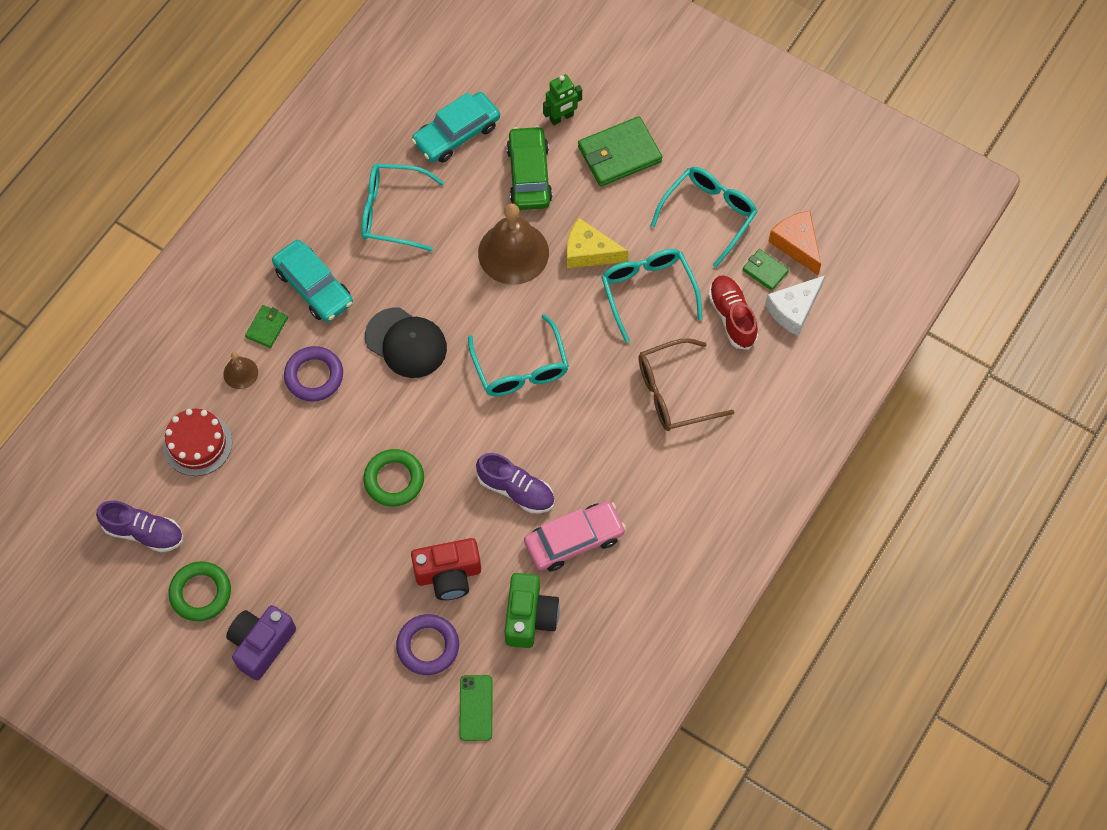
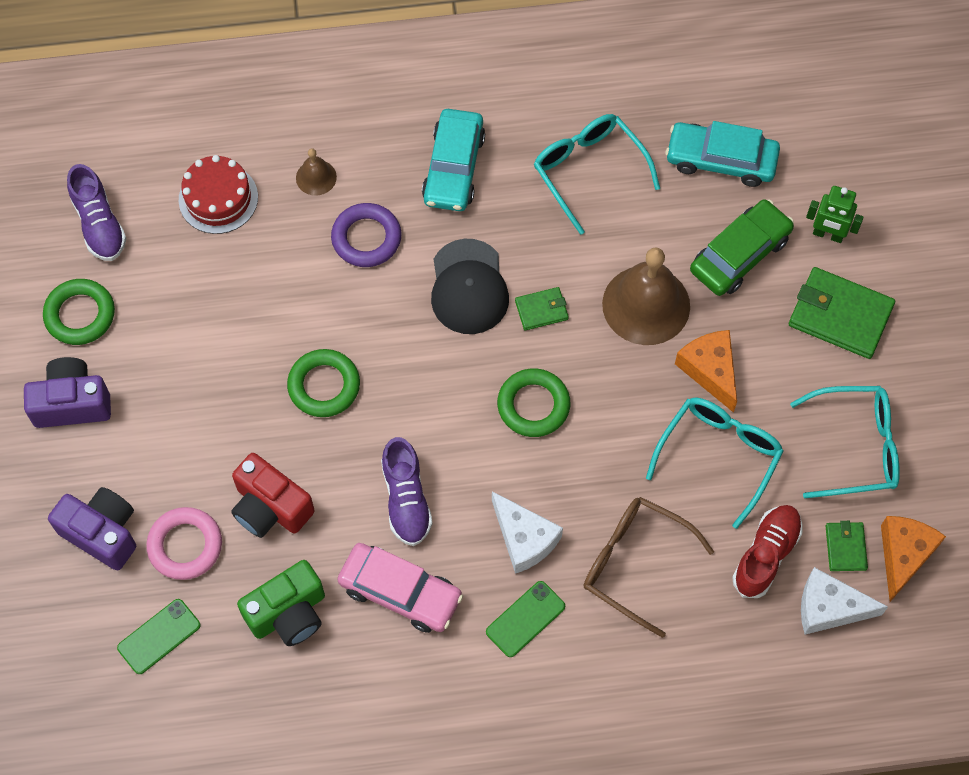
camera: 50 degrees right, 0 degrees up
green wallet [245,305,288,348] -> green wallet moved to [515,287,569,331]
purple ring [396,614,459,675] -> pink ring [146,507,222,580]
turquoise glasses [468,314,569,396] -> green ring [497,368,570,437]
yellow cheese [566,218,629,268] -> orange cheese [675,330,737,413]
none -> purple camera [48,487,136,570]
none -> green phone [486,581,565,657]
none -> white cheese [492,491,563,574]

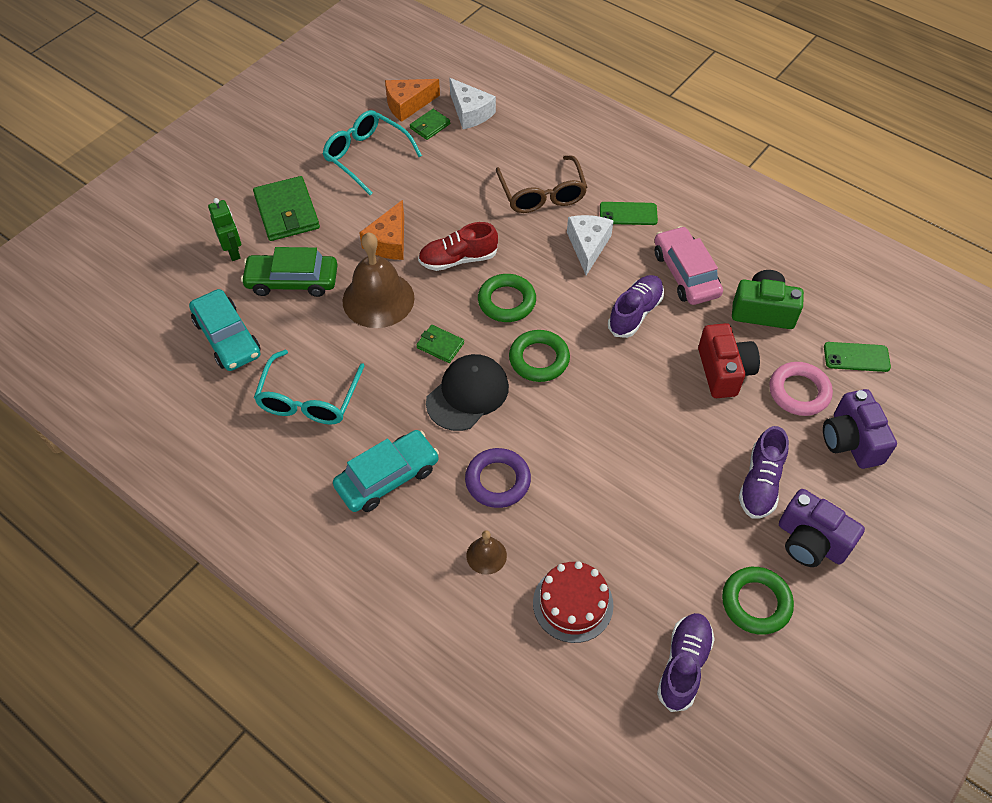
camera: 135 degrees left, 10 degrees down
green ring [287,349,360,417] -> green ring moved to [509,330,570,382]
turquoise glasses [646,397,784,529] -> none
red shoe [732,505,803,598] -> red shoe moved to [418,222,498,271]
none -> purple shoe [739,426,789,519]

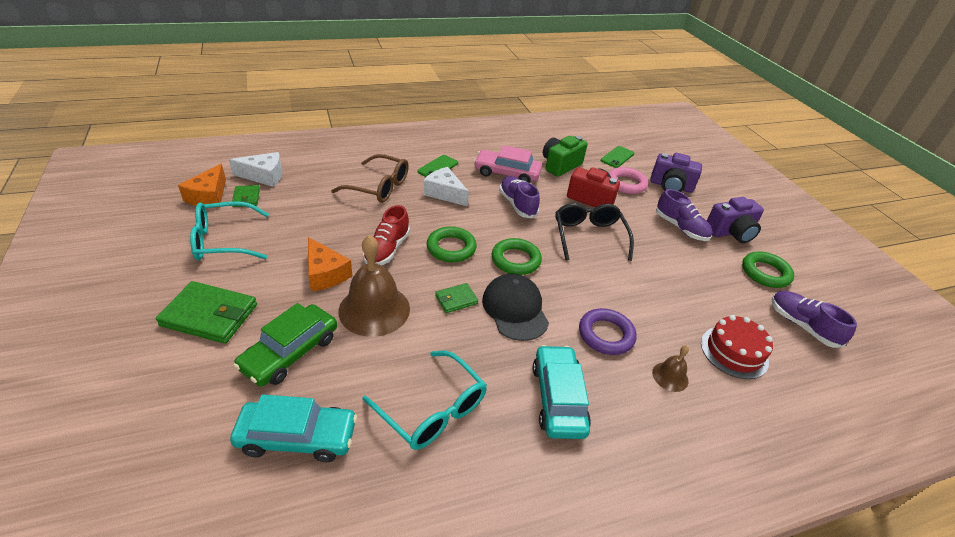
camera: 60 degrees left, 15 degrees down
green robot [208,198,241,261] -> none
none -> black glasses [555,203,634,261]

